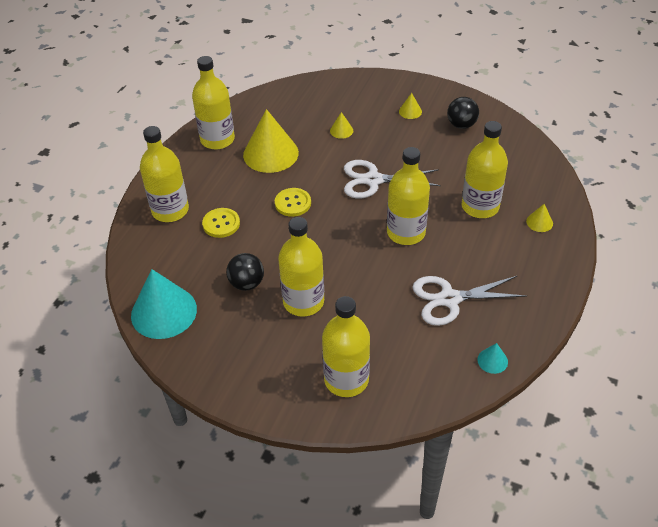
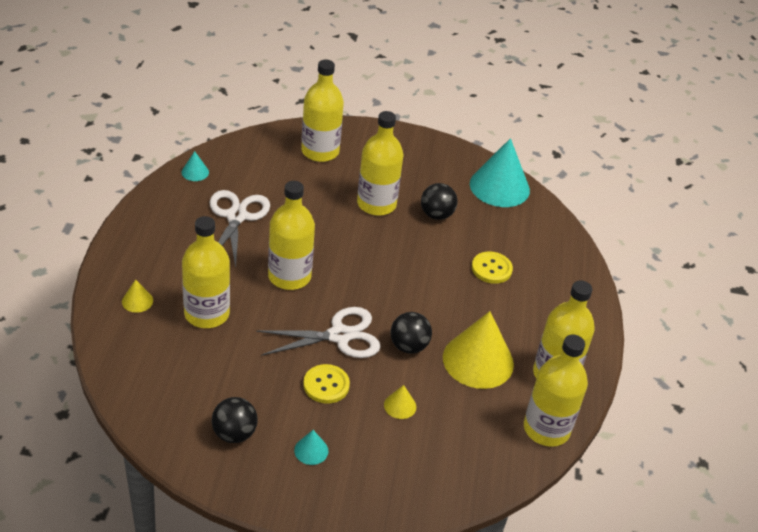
camera: 160 degrees right, 5 degrees down
yellow bottle [140,126,189,222] -> yellow bottle moved to [524,335,588,447]
yellow button [275,188,311,217] -> yellow button moved to [303,364,350,404]
yellow cone [399,93,422,119] -> turquoise cone [294,430,328,465]
white scissors [412,276,527,326] -> white scissors turned 60 degrees counterclockwise [210,190,270,268]
none -> black ball [390,312,432,354]

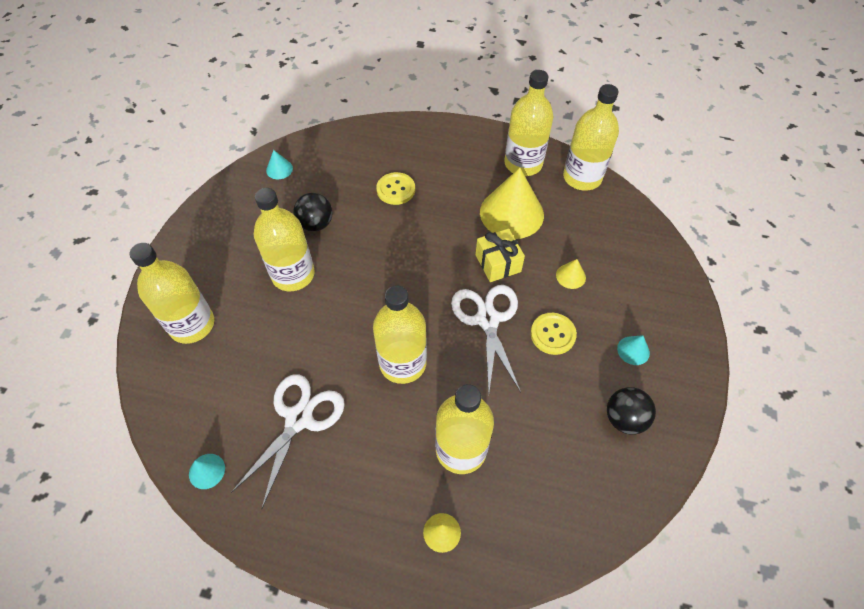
camera: 80 degrees left, 15 degrees up
white scissors [210,190,270,268] -> white scissors turned 105 degrees clockwise [231,374,345,508]
black ball [390,312,432,354] -> yellow gift [476,229,525,282]
turquoise cone [470,138,530,207] -> turquoise cone [266,150,293,179], size x0.44

